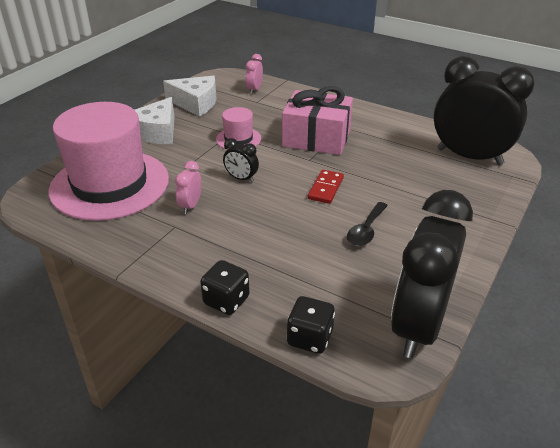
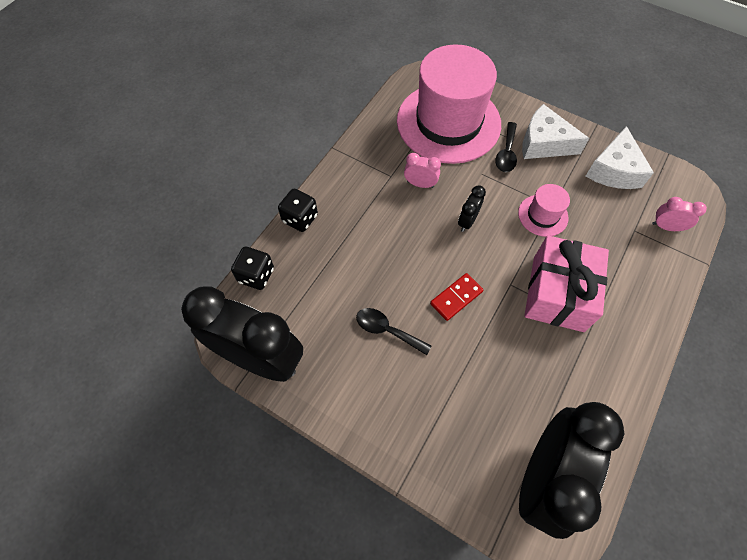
camera: 90 degrees right, 25 degrees up
red domino [308,170,344,204] -> red domino turned 60 degrees counterclockwise [430,273,483,321]
none -> black spoon [495,122,517,172]

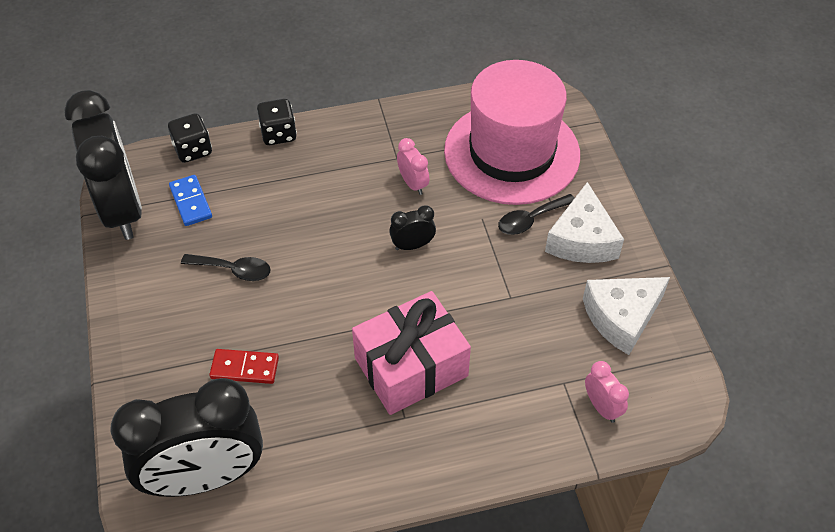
camera: 45 degrees right, 10 degrees down
black spoon [356,308,431,355] -> black spoon turned 120 degrees clockwise [181,254,271,281]
red domino [430,273,483,321] -> red domino moved to [209,349,279,384]
pink hat [518,184,570,237] -> none
white cheese [522,104,589,159] -> white cheese turned 150 degrees counterclockwise [545,182,624,263]
none -> blue domino [169,175,212,226]

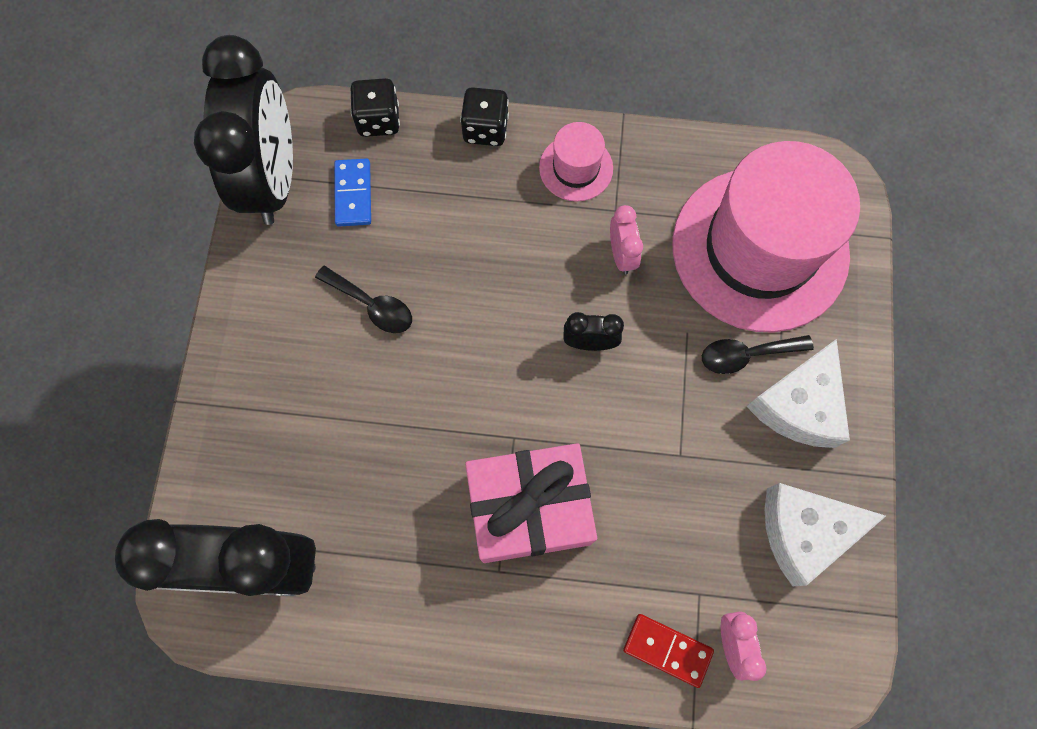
camera: 20 degrees right, 20 degrees up
red domino [209,349,279,384] -> red domino moved to [623,614,714,688]
none -> pink hat [539,122,613,202]

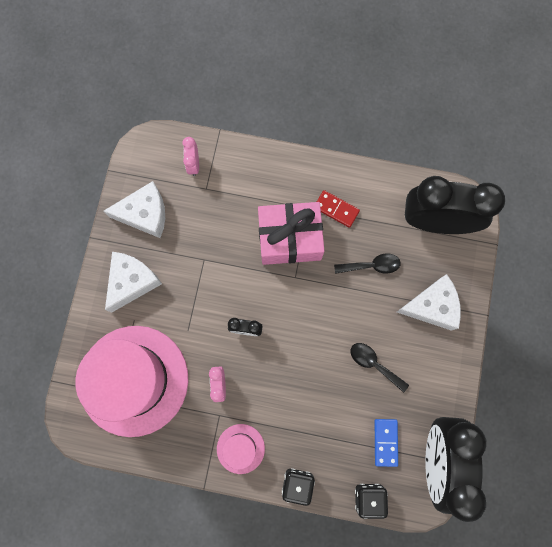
camera: 175 degrees left, 5 degrees up
red domino [623,614,714,688] -> red domino moved to [317,190,360,228]
black spoon [702,335,814,374] -> black spoon moved to [334,253,401,274]
none -> white cheese [397,274,461,331]

